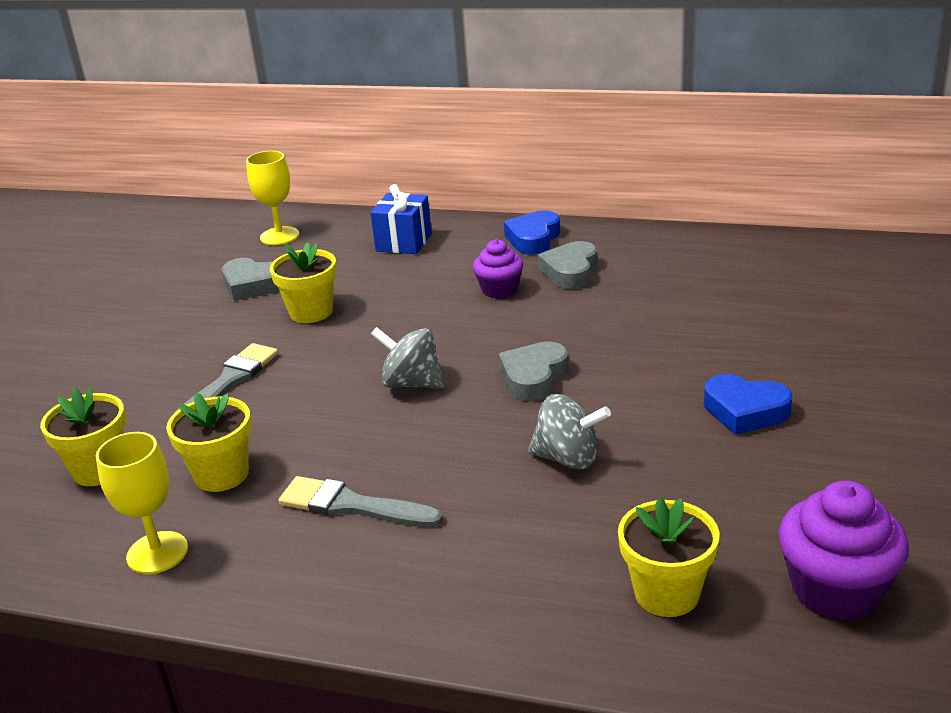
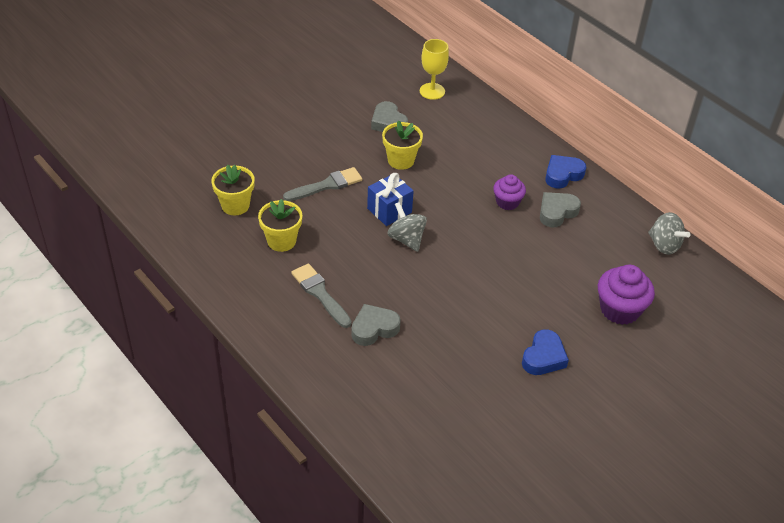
camera: 30 degrees right, 15 degrees up
yellow goblet [96,432,188,574] -> none
blue gift [370,184,432,254] -> blue gift moved to [367,173,413,226]
grey heart [499,341,569,402] -> grey heart moved to [351,304,401,346]
grey spinning top [528,394,611,470] -> grey spinning top moved to [648,212,690,255]
yellow flower pot [618,497,720,617] -> none
blue heart [704,374,792,435] -> blue heart turned 120 degrees counterclockwise [522,329,569,375]
purple cupcake [778,481,909,621] -> purple cupcake moved to [598,265,655,325]

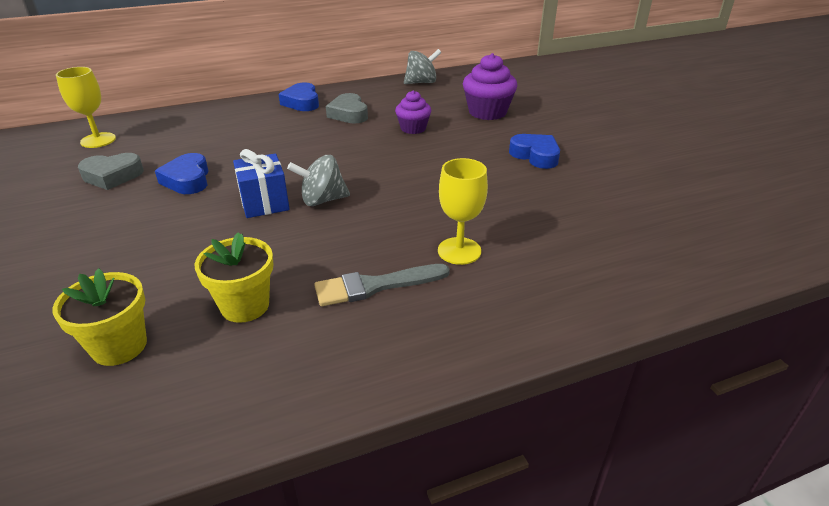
camera: 70 degrees left, 10 degrees down
grey brush [283,167,362,201] -> none
grey heart [351,304,401,346] -> yellow goblet [438,158,488,265]
yellow flower pot [382,120,423,170] -> blue heart [155,153,208,194]
purple cupcake [493,174,526,210] -> purple cupcake moved to [395,91,431,134]

